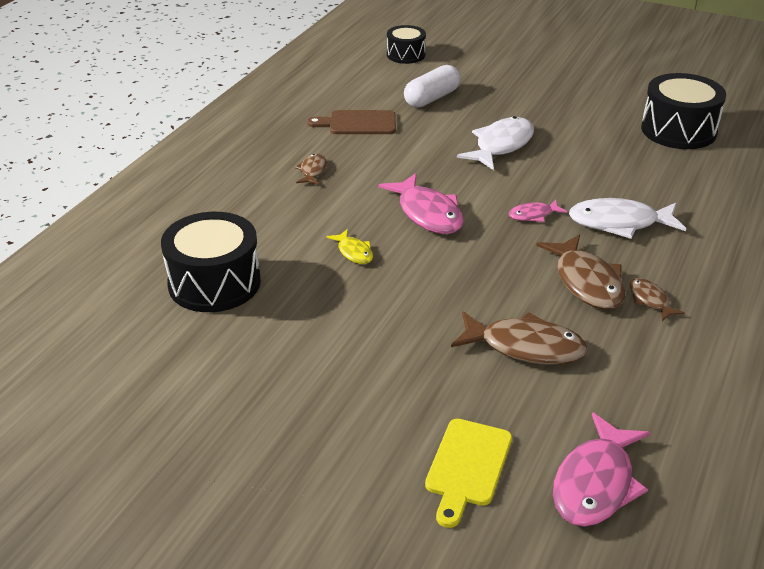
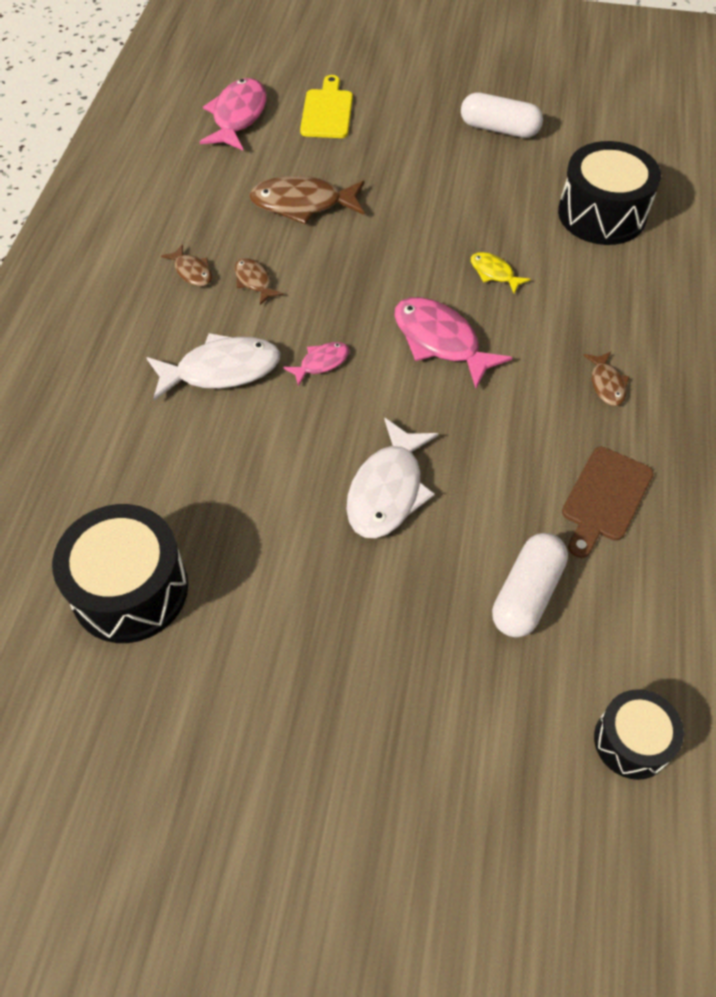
camera: 165 degrees right, 20 degrees up
brown cutting board [307,110,396,134] -> brown cutting board turned 135 degrees clockwise [562,447,654,558]
brown fish [536,234,625,309] -> brown fish [235,258,283,305], size x0.52
none -> white capsule [461,92,543,138]

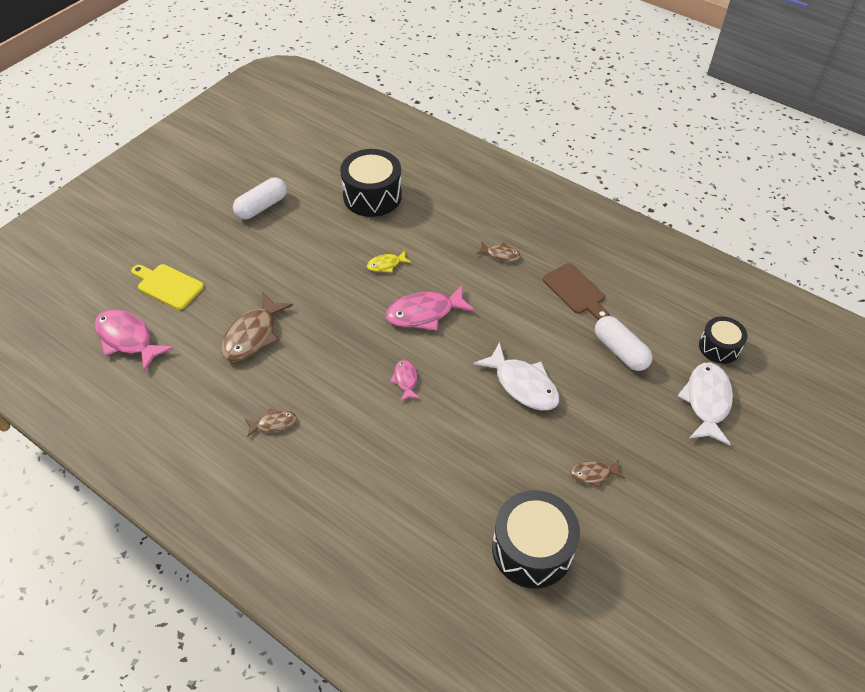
camera: 65 degrees left, 5 degrees down
white fish [146,333,280,401] -> white fish moved to [678,363,733,445]
brown fish [235,258,283,305] -> brown fish moved to [571,460,625,488]

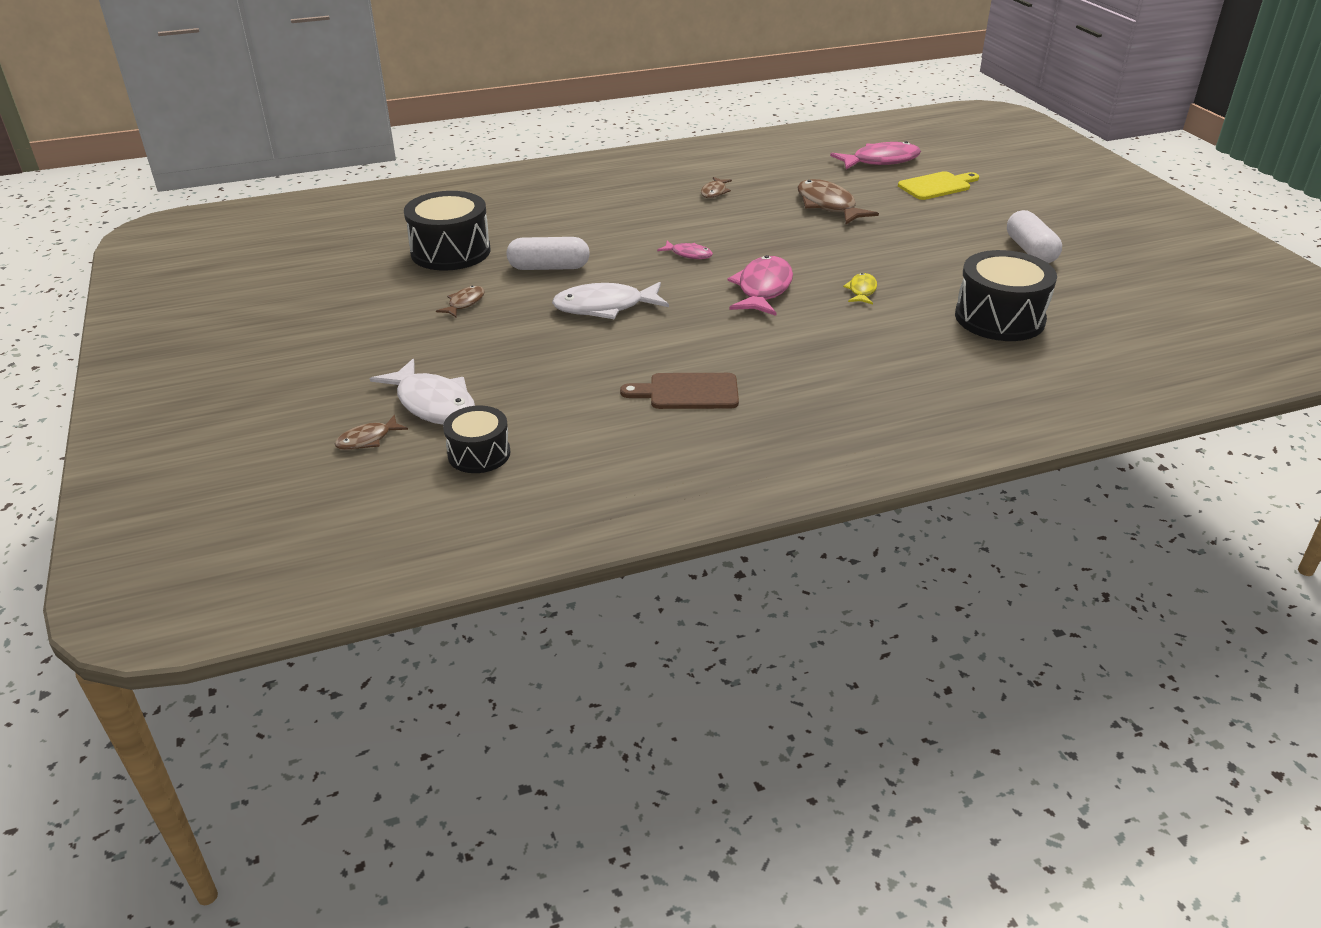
camera: 125 degrees right, 15 degrees down
brown fish [476,241,521,262] -> brown fish moved to [335,415,408,450]
white capsule [595,316,653,371] -> white capsule moved to [507,237,590,270]

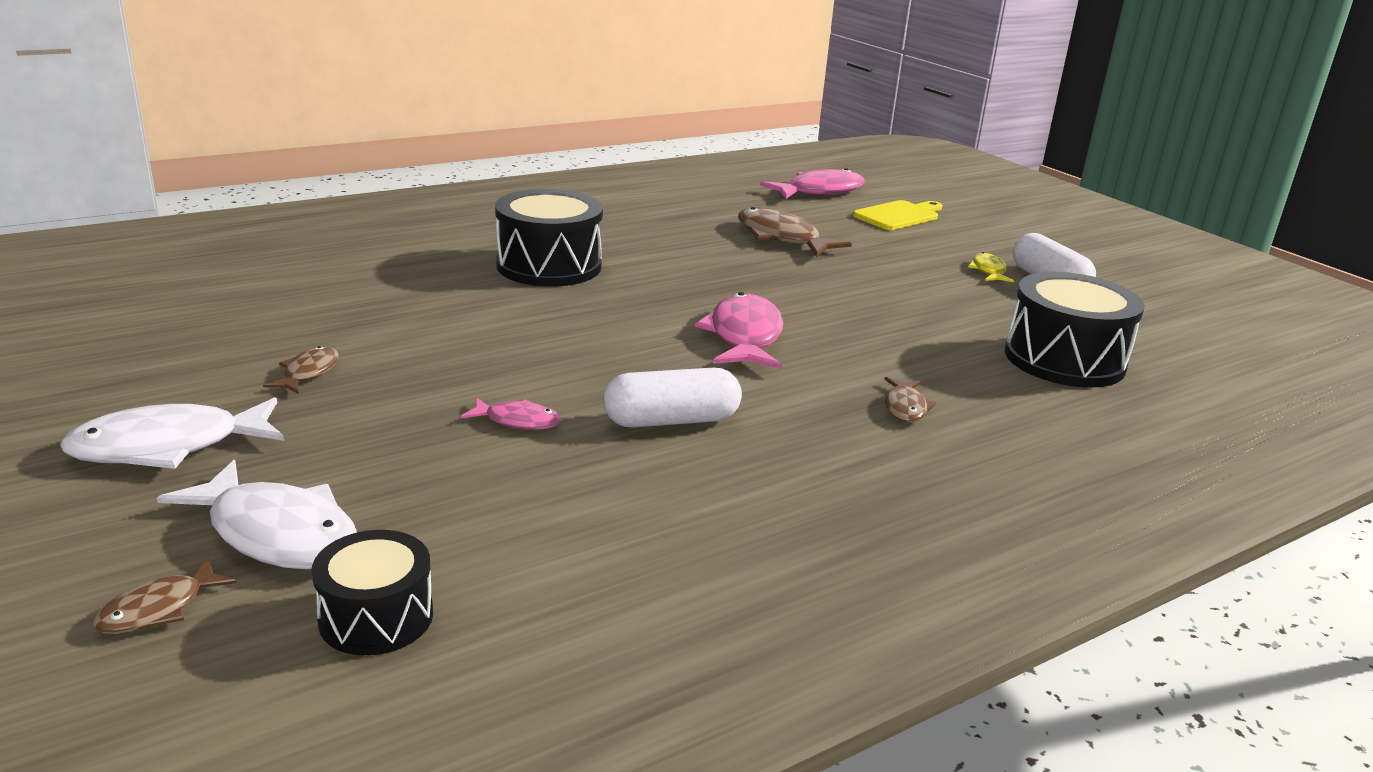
camera: 15 degrees left, 10 degrees down
black drum [404,191,490,271] -> black drum moved to [495,189,603,286]
white capsule [507,237,590,270] -> white capsule moved to [603,368,742,428]
white fish [552,282,669,319] -> white fish moved to [60,397,284,469]
brown cutting board [620,373,739,409] -> none
pink fish [657,241,713,259] -> pink fish moved to [461,397,561,430]
brown fish [701,177,732,198] -> brown fish moved to [885,377,936,422]
yellow fish [843,273,877,305] -> yellow fish moved to [968,252,1014,282]

